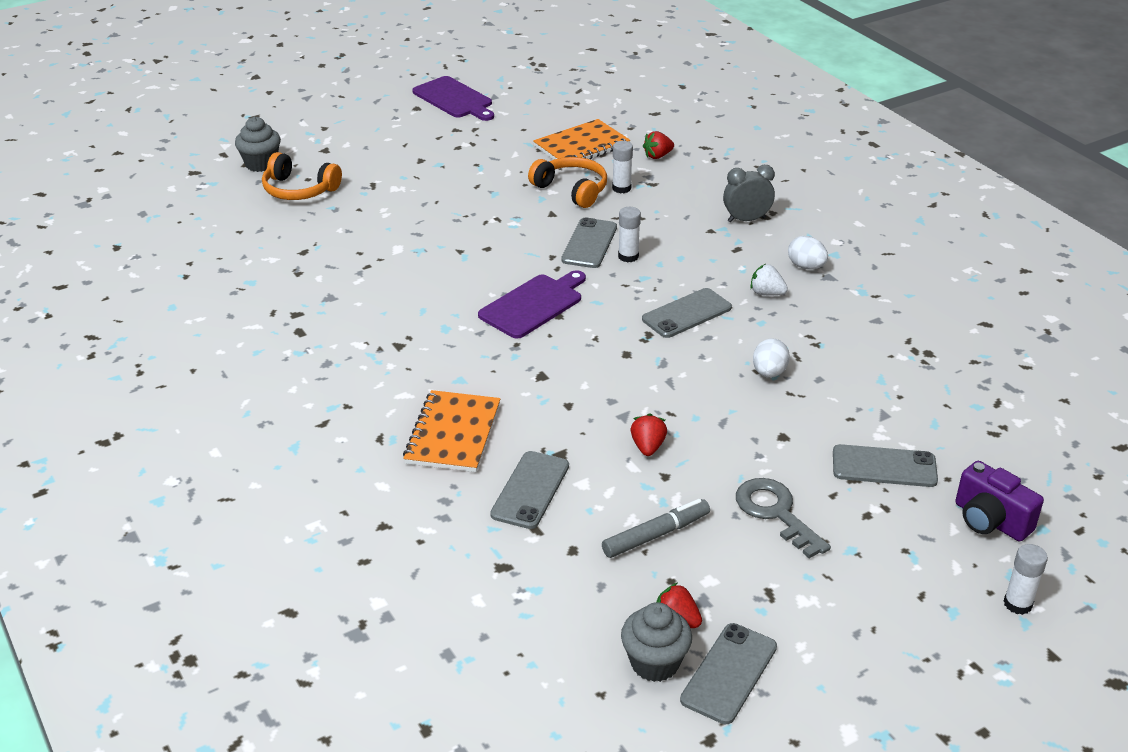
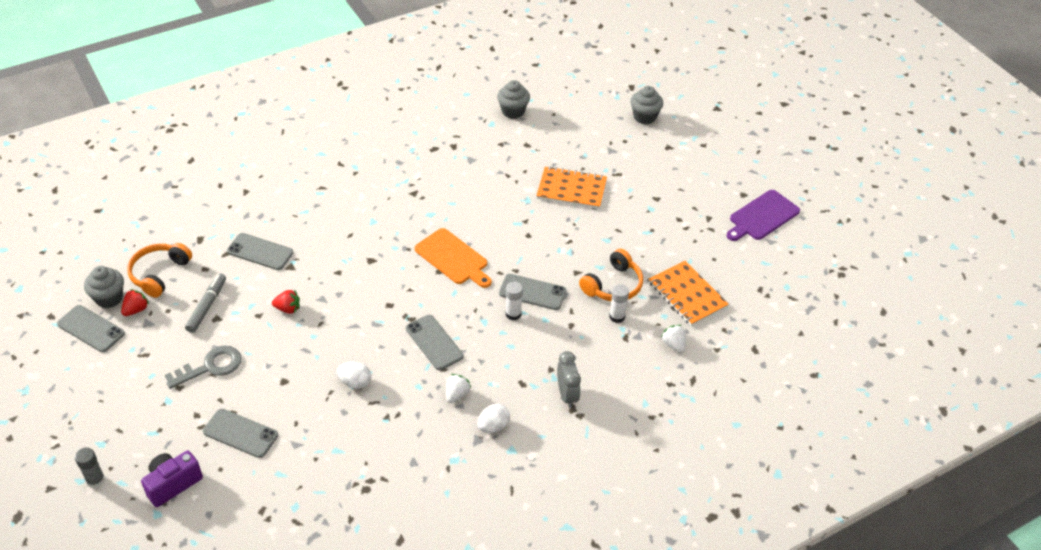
camera: 90 degrees right, 10 degrees up
orange headphones [262,152,342,200] -> orange headphones moved to [127,243,192,298]
orange notebook [403,390,500,472] -> orange notebook moved to [536,166,607,209]
purple cutting board [478,270,586,339] -> orange cutting board [414,228,492,288]
grey marker [602,499,710,558] -> grey marker turned 135 degrees counterclockwise [185,273,226,333]
red strawberry [643,131,674,159] -> white strawberry [661,325,686,353]
grey phone [833,444,938,487] -> grey phone turned 75 degrees counterclockwise [203,409,278,458]
white glue stick [1004,544,1048,615] -> grey glue stick [75,447,105,488]
none -> grey cupcake [497,80,530,119]

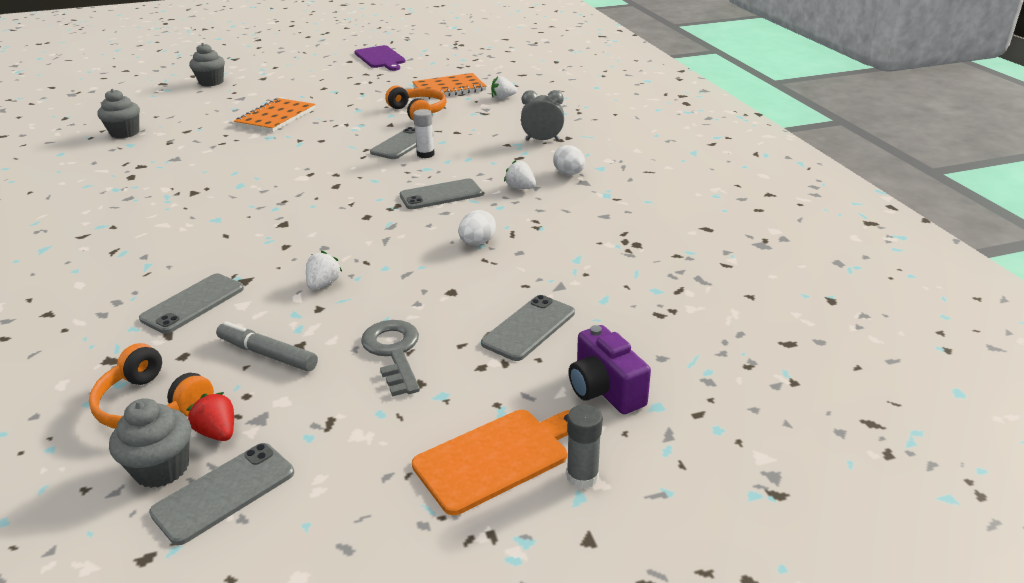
camera: 75 degrees left, 15 degrees down
red strawberry [272,290,300,314] -> white strawberry [306,251,342,290]
orange cutting board [414,228,492,288] -> orange cutting board moved to [412,410,570,515]
white glue stick [609,284,629,323] -> none

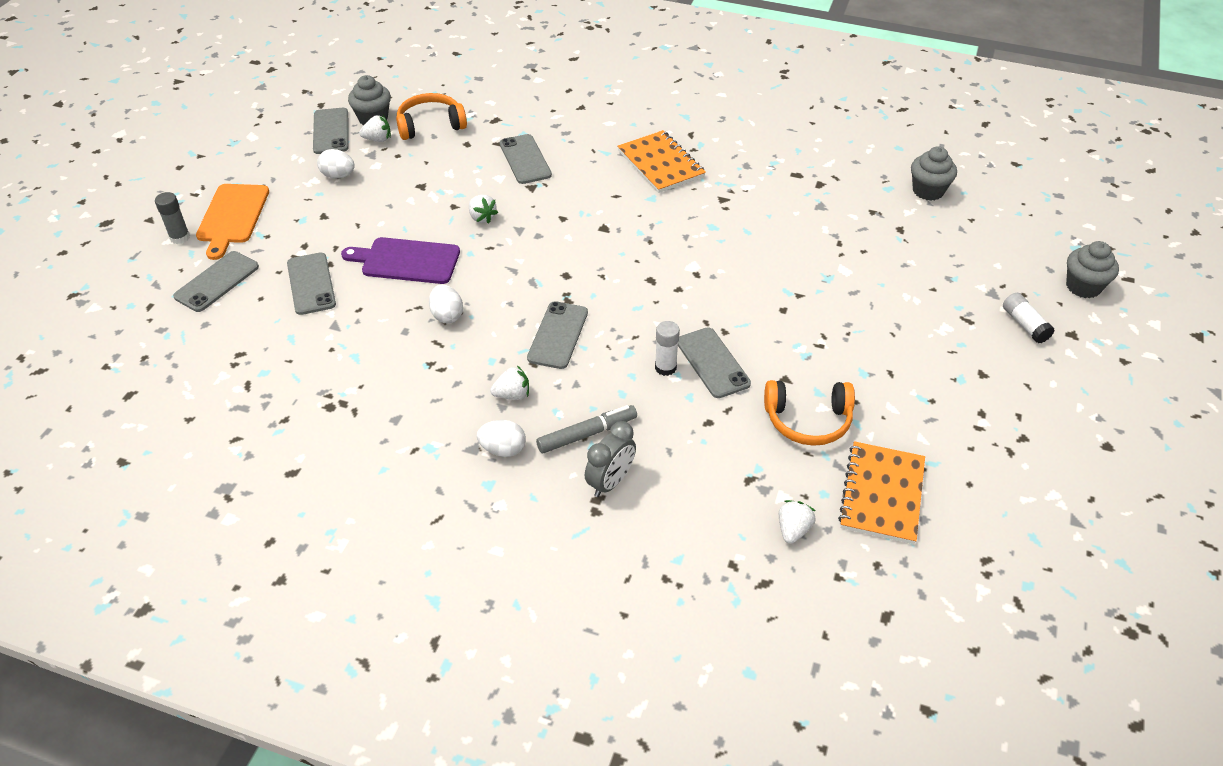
camera: 125 degrees right, 15 degrees up
red strawberry [186,392,234,441] -> white strawberry [359,115,391,142]
grey marker [216,321,318,371] -> grey marker moved to [536,405,637,454]
orange notebook [234,98,315,132] -> orange notebook moved to [617,130,706,193]
purple cutting board [354,45,406,71] -> purple cutting board moved to [341,237,460,284]
grey key [361,320,420,397] -> none
purple camera [569,325,651,414] -> grey phone [173,251,259,312]
none -> white egg [317,149,355,179]
none -> white glue stick [1003,293,1055,343]

